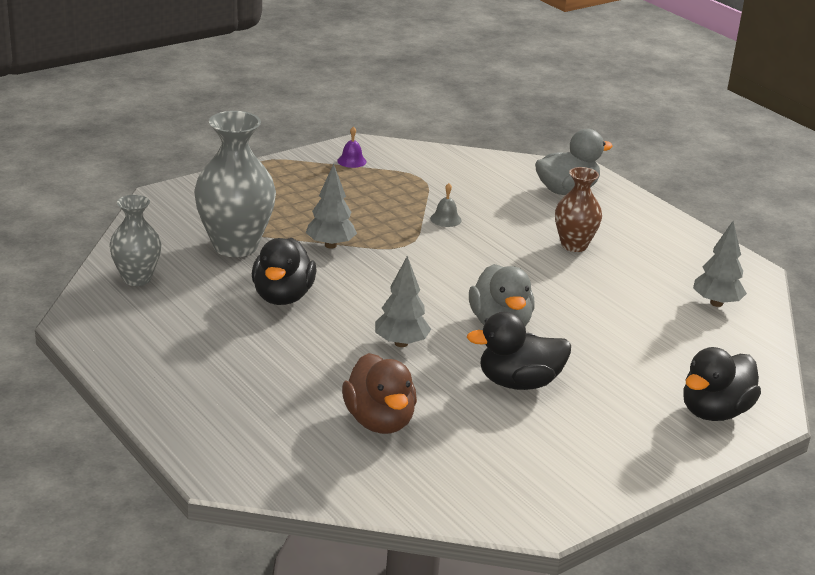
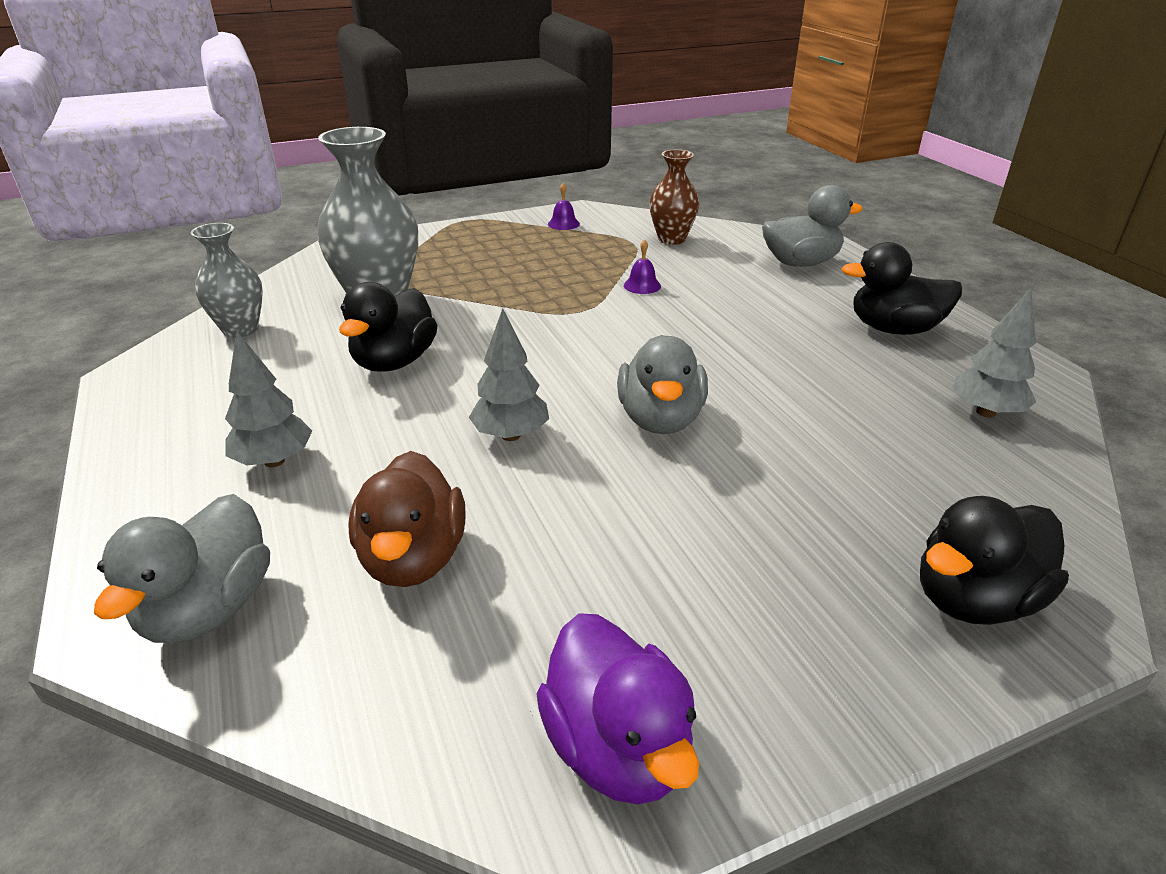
camera: 15 degrees right, 5 degrees up
grey tree [306,164,357,249] -> grey tree moved to [225,331,312,467]
grey bell [430,183,462,227] -> purple bell [624,239,661,294]
black duck [467,312,571,390] -> black duck moved to [841,242,962,335]
brown vase [555,167,602,252] -> brown vase moved to [649,150,700,245]
none -> grey duck [94,494,270,643]
none -> purple duck [537,613,699,804]

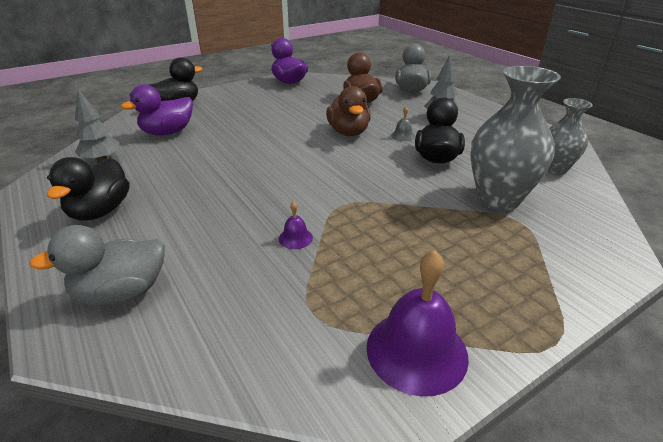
camera: 170 degrees right, 0 degrees up
grey tree [469,308,549,441] -> brown duck [326,86,371,136]
purple bell [548,183,580,230] -> purple bell [366,250,469,397], size x2.21
grey duck [617,335,708,434] -> none
brown vase [649,150,700,245] -> none
black duck [841,242,962,335] -> black duck turned 105 degrees clockwise [47,157,129,221]
none -> purple duck [121,84,193,135]
none -> grey bell [391,107,415,141]

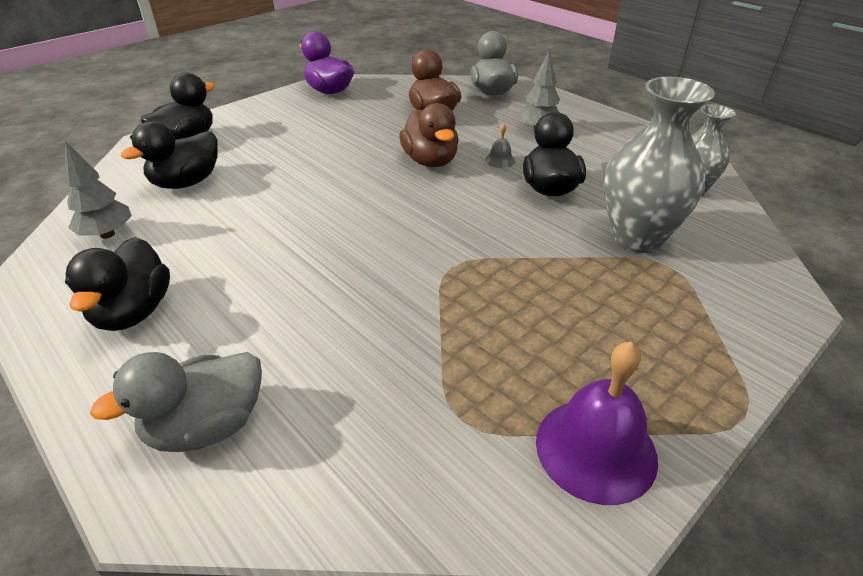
camera: 10 degrees left, 5 degrees up
purple duck [121,84,193,135] -> black duck [121,121,218,189]
purple bell [279,201,313,249] -> none

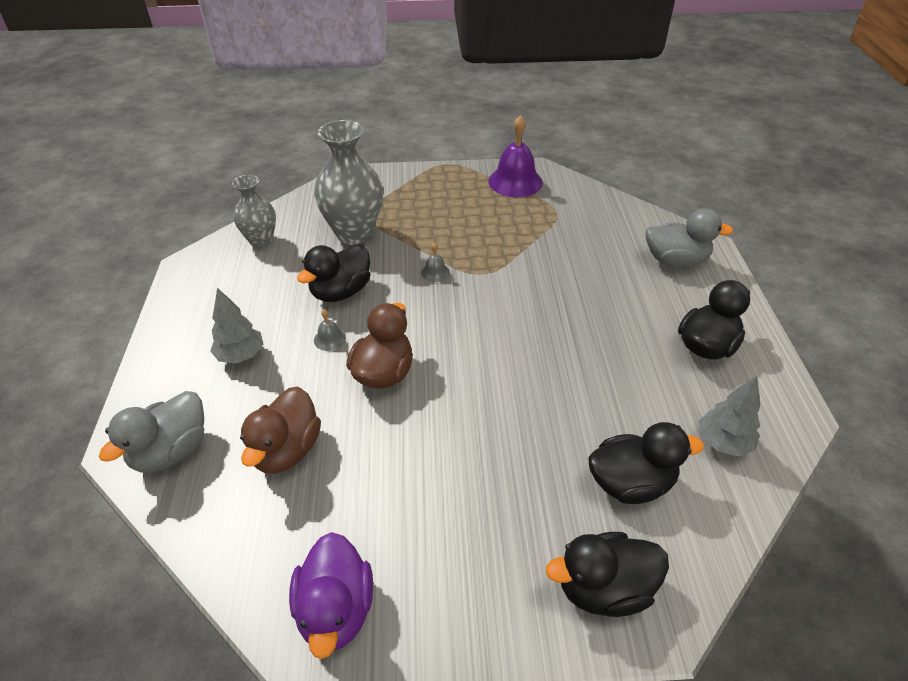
camera: 140 degrees left, 5 degrees up
none -> grey bell [421,243,450,282]

